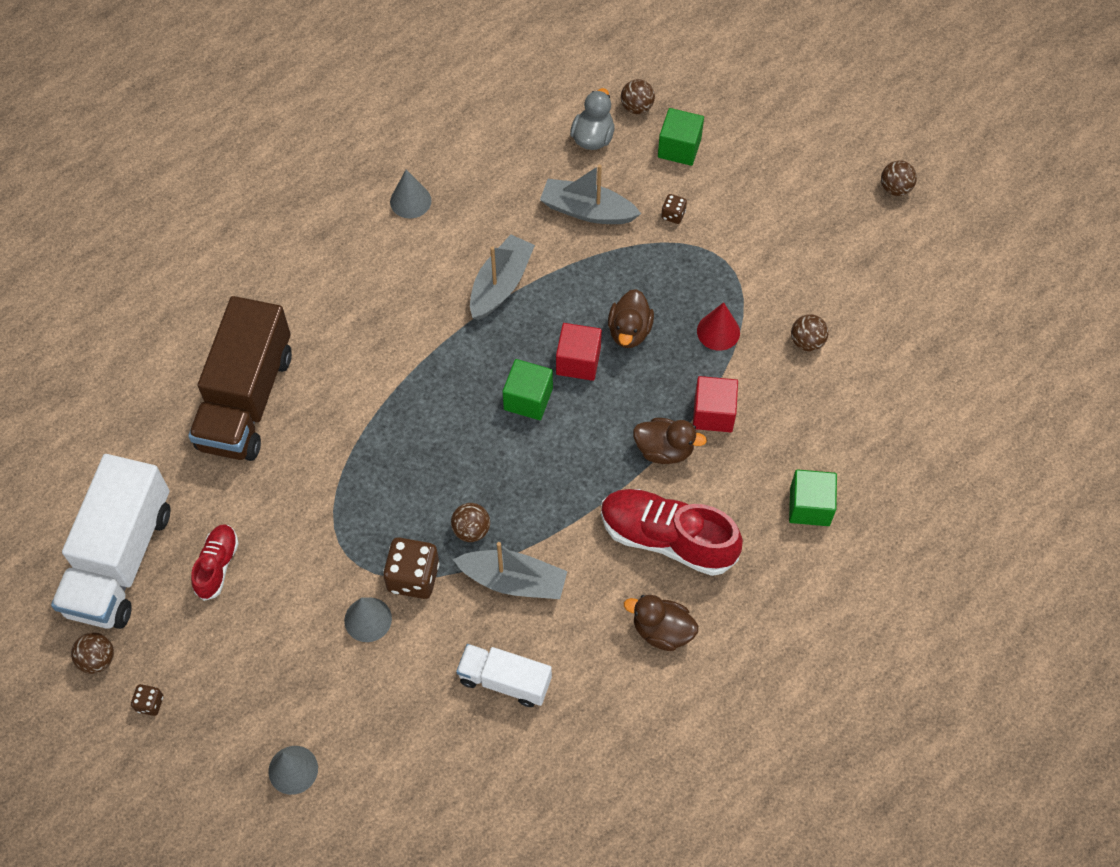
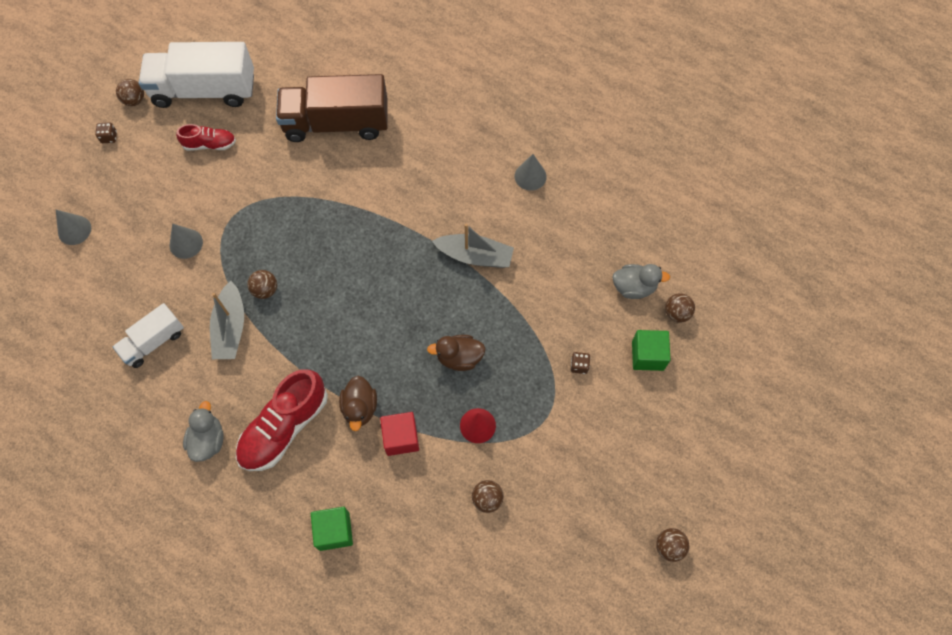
camera: 75 degrees right, 5 degrees up
brown dice [383,537,440,599] -> none
white truck [456,644,552,707] -> white truck turned 135 degrees counterclockwise [113,303,184,368]
green cube [503,359,553,420] -> none
grey boat [540,164,641,224] -> none
red cube [556,323,602,381] -> none
red shoe [601,489,743,576] -> red shoe turned 150 degrees counterclockwise [236,370,328,471]
brown duck [624,595,698,651] -> grey duck [183,401,224,462]

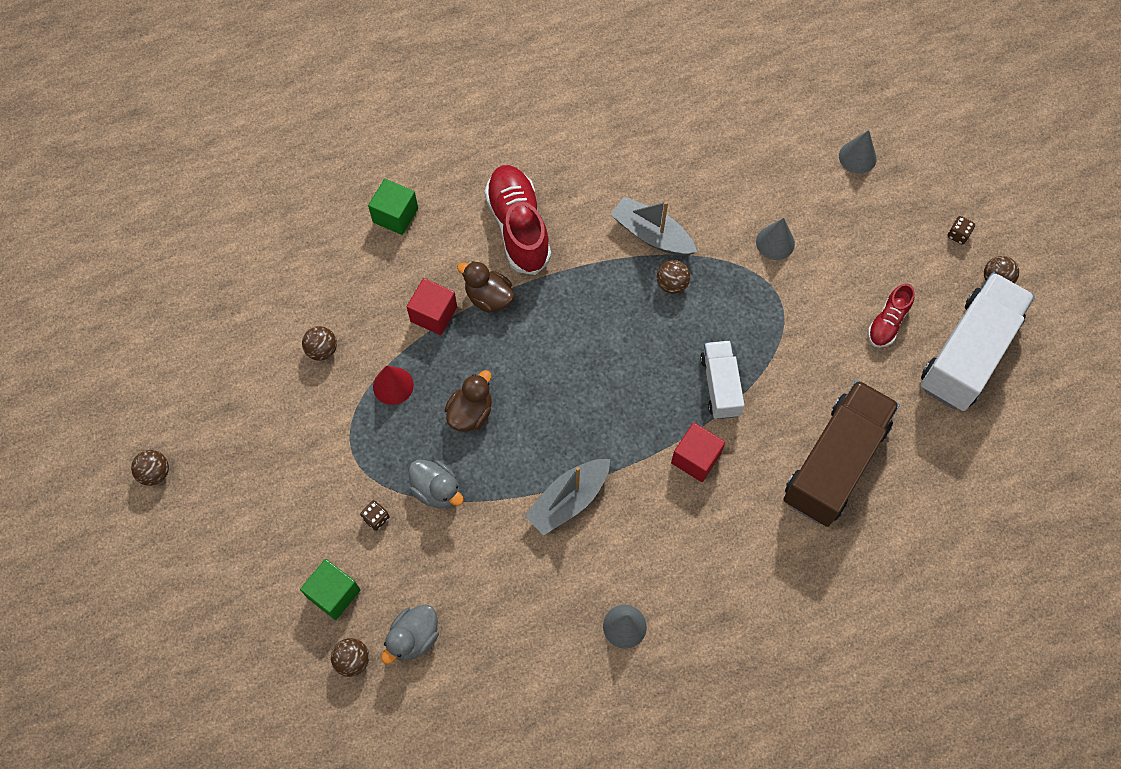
camera: 125 degrees right, 0 degrees up
white truck [113,303,184,368] -> white truck moved to [700,341,744,419]
grey duck [183,401,224,462] -> grey duck moved to [409,460,464,509]
none -> red cube [671,423,725,482]

